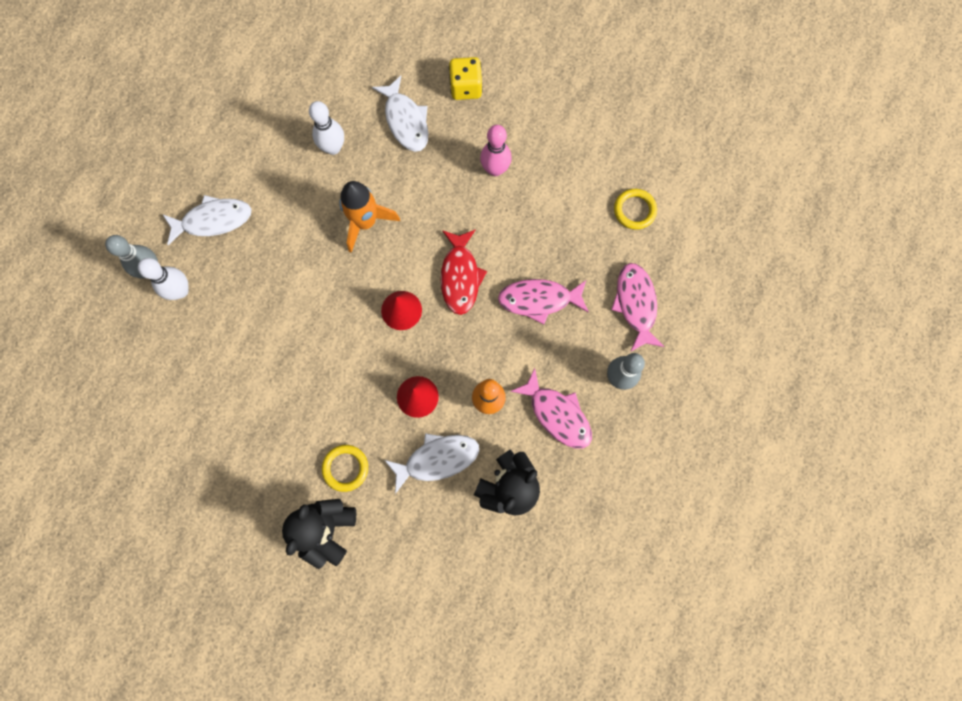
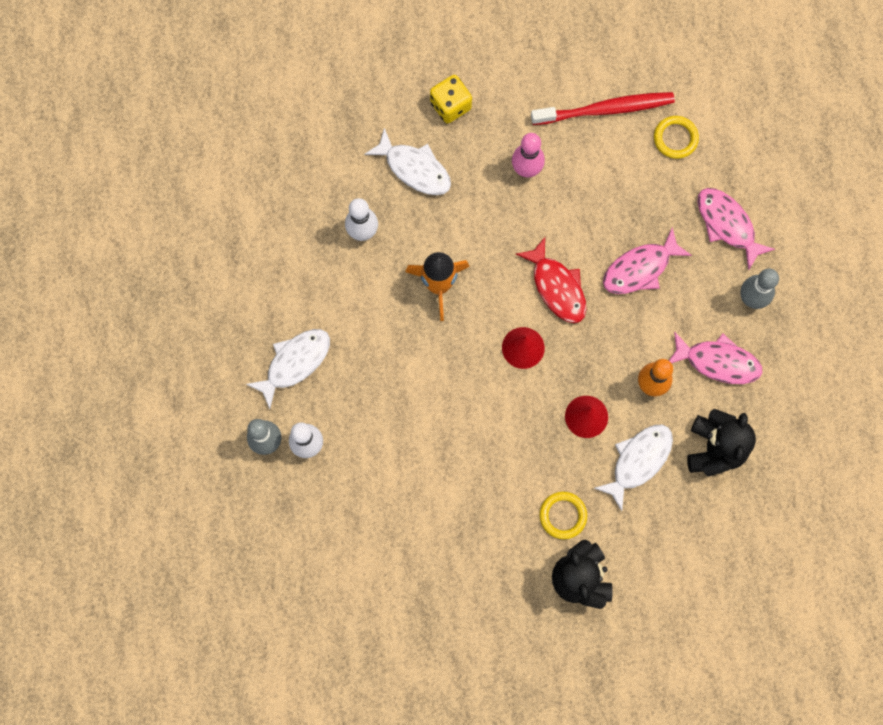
camera: 30 degrees left, 0 degrees up
none -> red toothbrush [531,92,675,125]

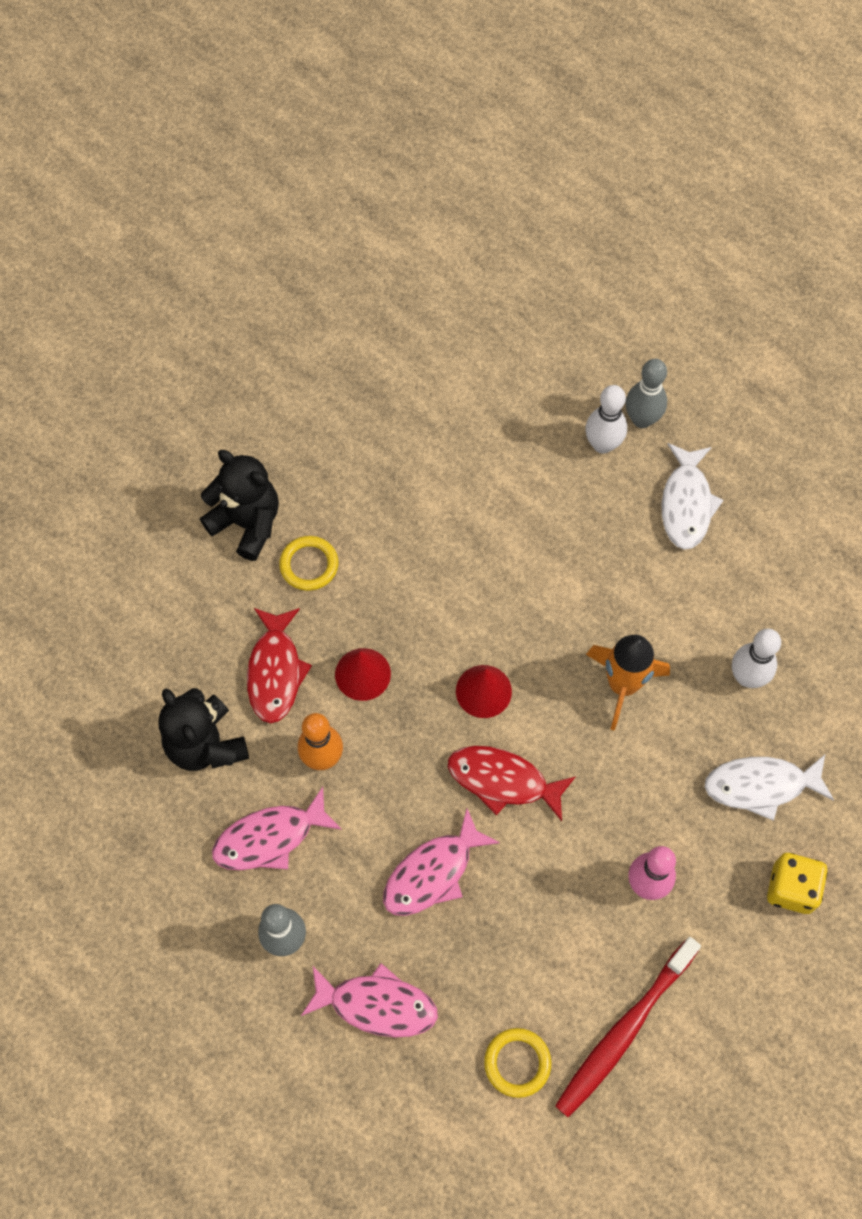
camera: 140 degrees right, 10 degrees down
white fish [594,424,673,511] -> red fish [247,608,312,723]
pink fish [603,227,692,294] -> pink fish turned 150 degrees counterclockwise [383,809,500,916]

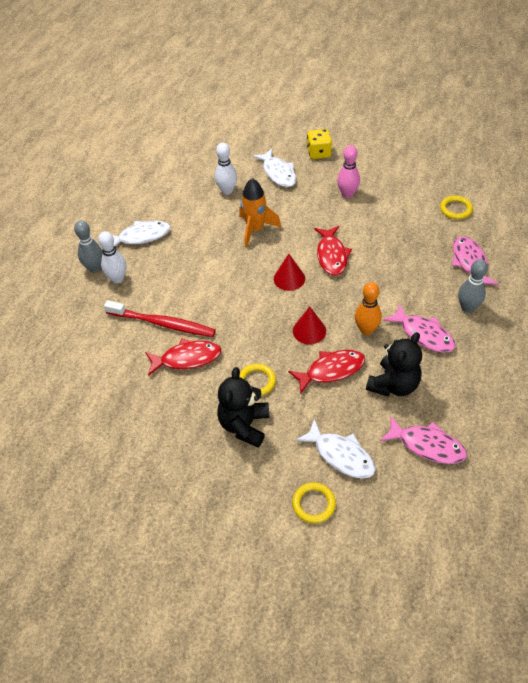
camera: 110 degrees left, 15 degrees down
pink fish [383,809,500,916] -> pink fish moved to [380,415,467,464]
red toothbrush [555,937,701,1118] -> red toothbrush moved to [104,300,216,337]
none -> red fish [145,338,221,376]
none -> yellow ring [292,482,336,523]
none -> white fish [296,419,376,479]

